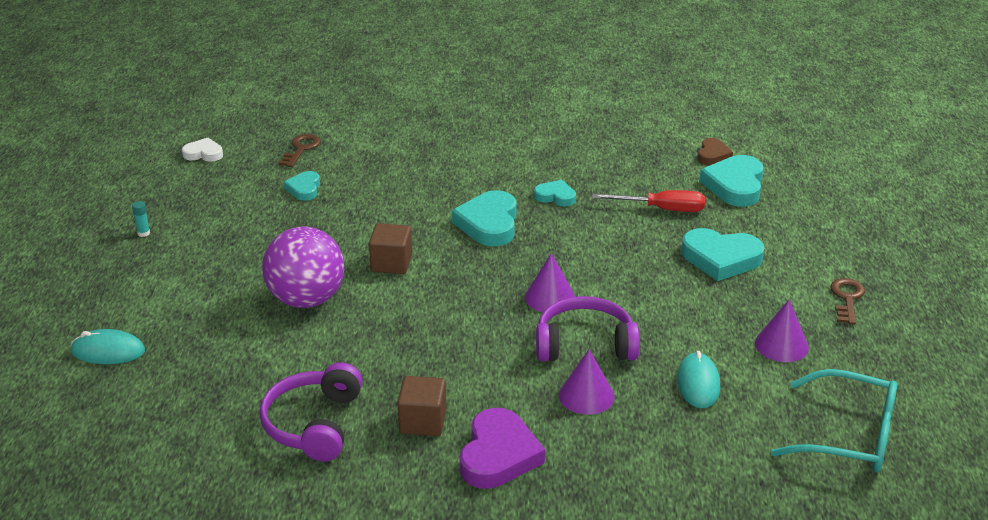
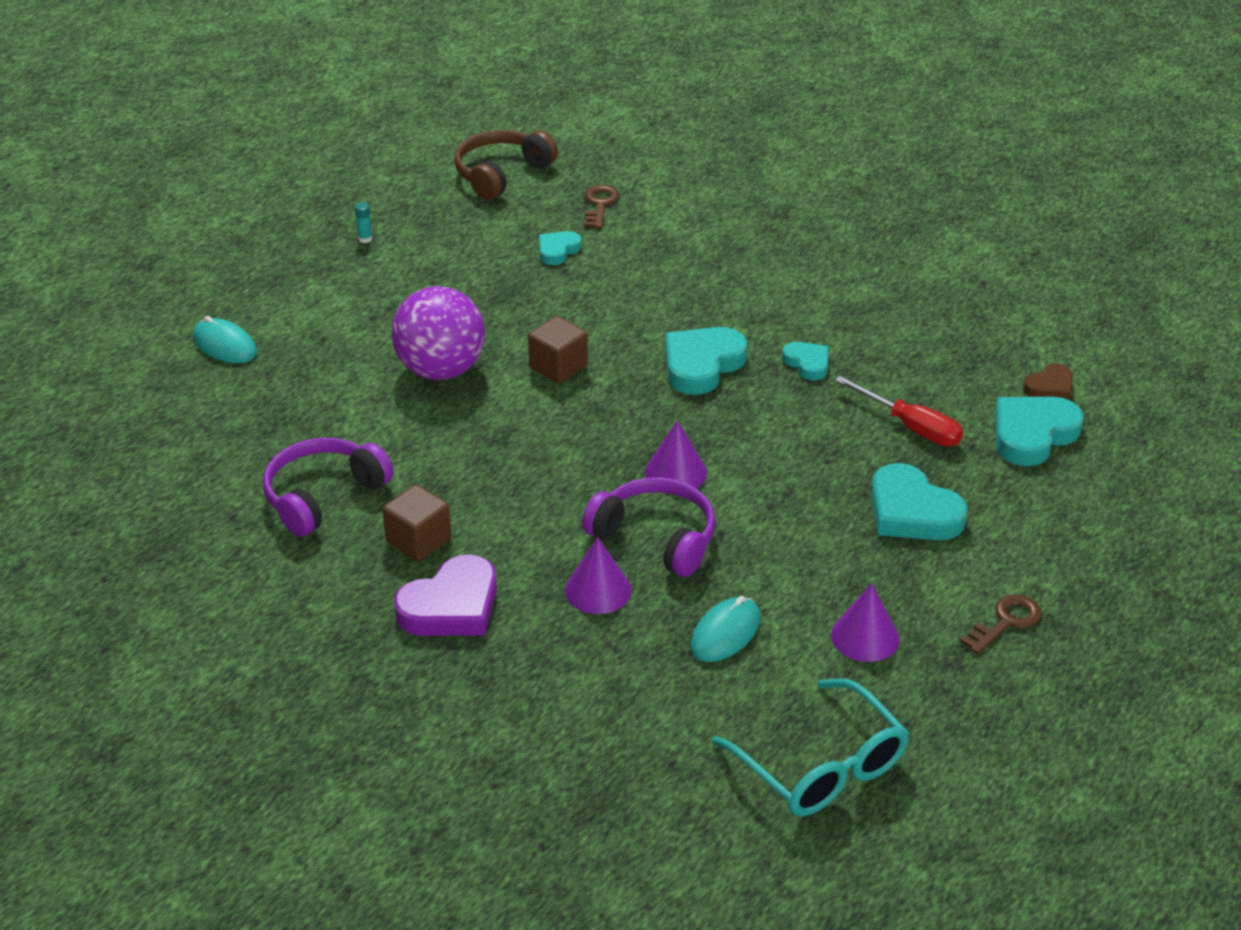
camera: 35 degrees right, 5 degrees up
white heart [182,138,223,162] -> brown headphones [454,130,558,200]
brown key [278,134,320,167] -> brown key turned 45 degrees counterclockwise [584,185,620,228]

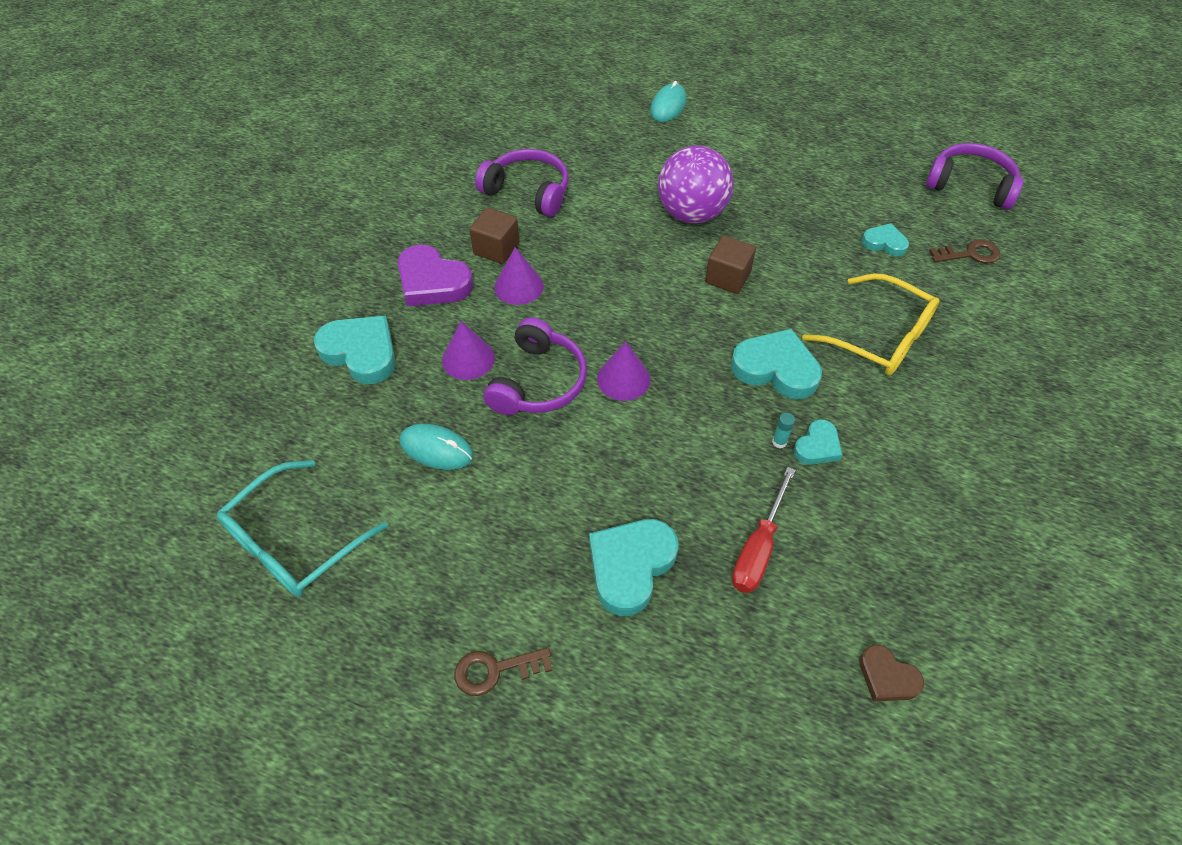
camera: 75 degrees right, 15 degrees up
turquoise glue stick [355,202,372,243] -> turquoise glue stick moved to [772,412,795,448]
brown headphones [454,130,558,200] -> purple headphones [926,143,1024,210]
purple cone [831,583,900,662] -> purple cone moved to [494,247,544,305]
brown key [960,594,1042,654] -> brown key turned 135 degrees clockwise [454,647,553,696]
turquoise heart [995,397,1084,466] -> turquoise heart moved to [314,315,396,384]
none -> yellow glasses [802,273,940,376]

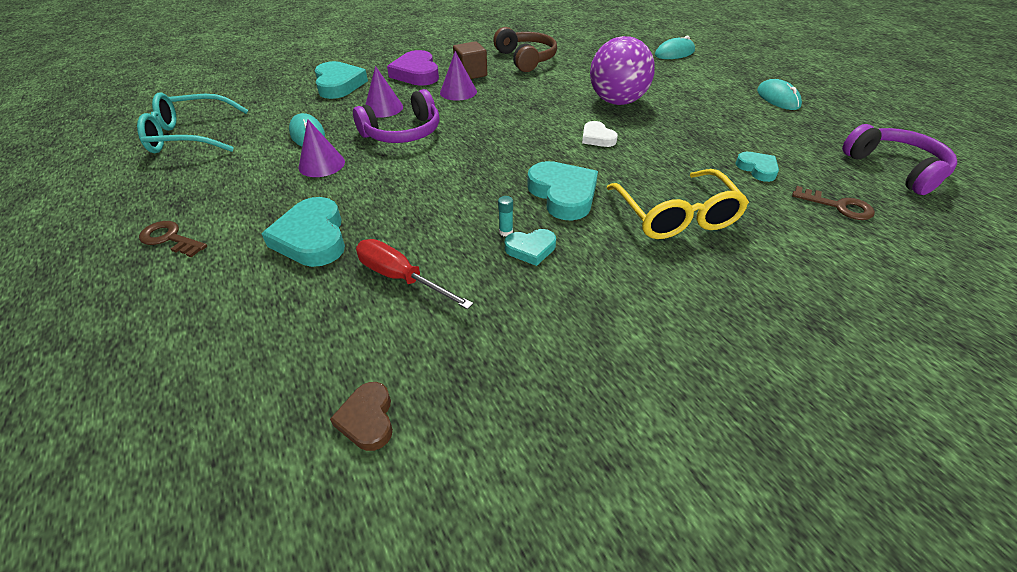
camera: 40 degrees right, 10 degrees down
purple headphones [475,149,569,217] -> brown headphones [493,27,557,72]
turquoise heart [589,519,679,616] -> turquoise heart turned 90 degrees counterclockwise [261,197,345,267]
purple cone [597,342,651,401] -> purple cone moved to [299,119,345,177]
brown cube [705,235,756,294] -> white heart [582,121,618,147]
red screwdriver [732,467,796,593] -> red screwdriver turned 60 degrees clockwise [356,239,473,310]
none -> turquoise mouse [757,79,802,110]

